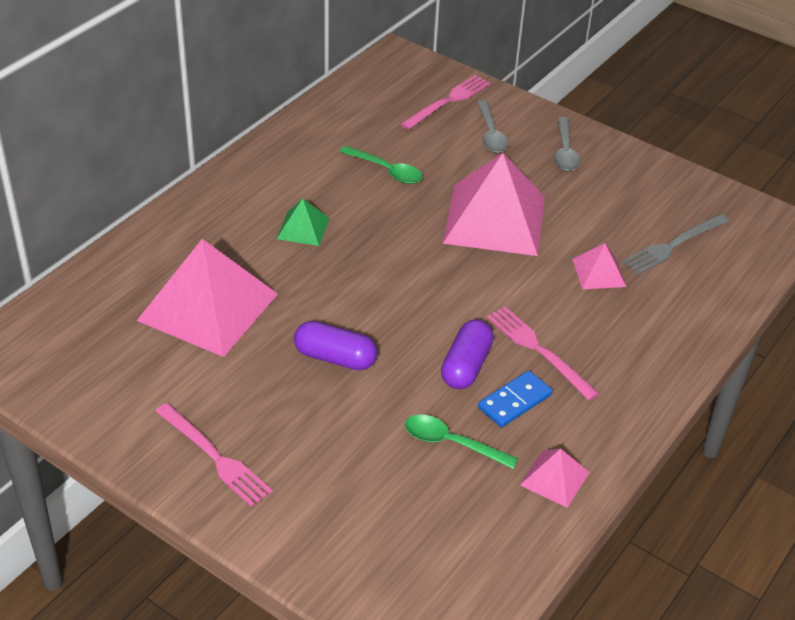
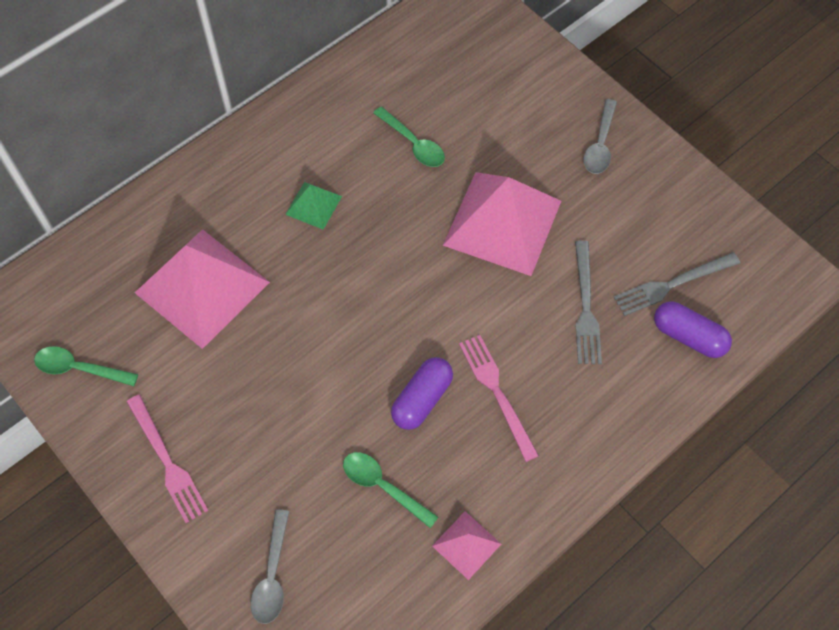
camera: 15 degrees right, 20 degrees up
purple capsule [294,321,377,370] -> purple capsule moved to [654,302,732,358]
pink fork [401,75,490,130] -> none
grey spoon [477,100,509,153] -> grey spoon moved to [251,510,289,624]
blue domino [478,370,553,427] -> none
pink pyramid [572,243,626,289] -> grey fork [575,241,602,364]
none -> green spoon [34,346,138,386]

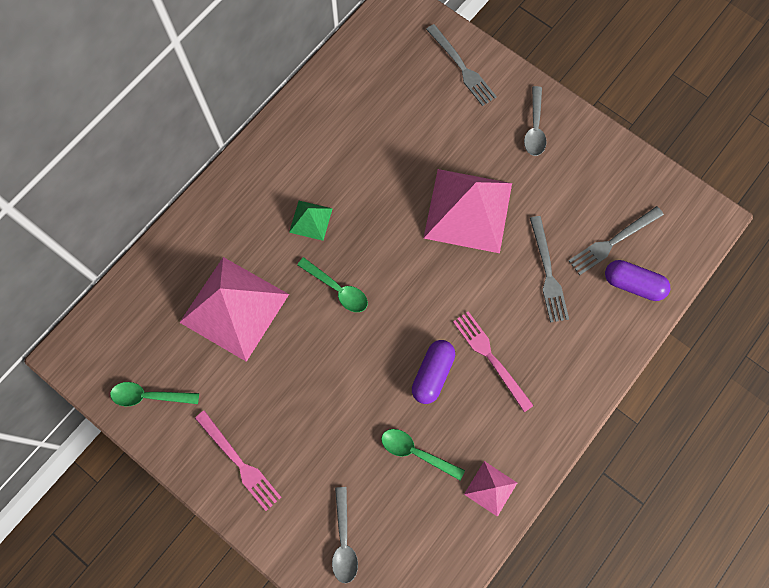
camera: 10 degrees left, 10 degrees up
green spoon [373,106,445,167] -> green spoon moved to [297,257,368,312]
none -> grey fork [426,24,497,106]

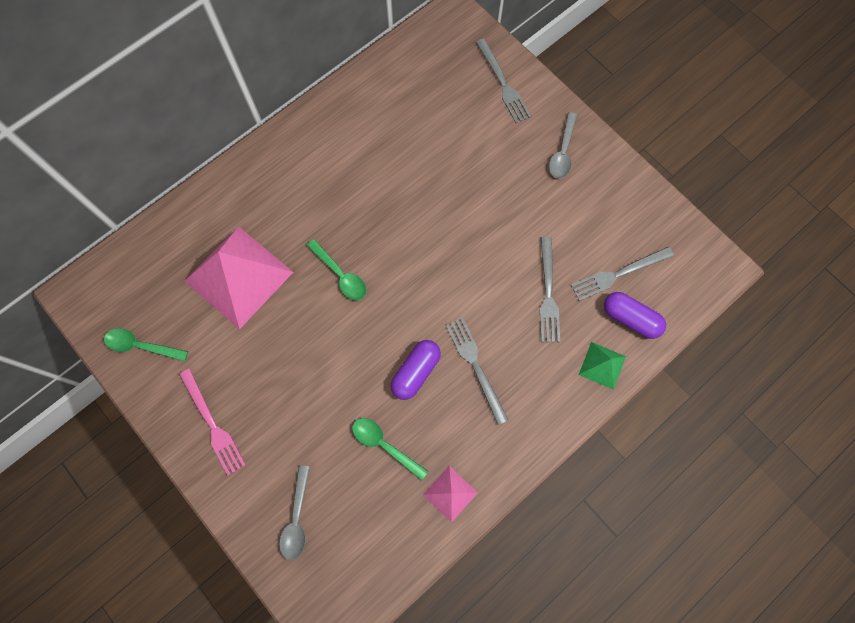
camera: 10 degrees right, 0 degrees up
green pyramid [289,201,333,241] -> green pyramid moved to [579,342,626,390]
pink pyramid [424,169,512,253] -> none
pink fork [453,311,534,412] -> grey fork [446,317,508,425]

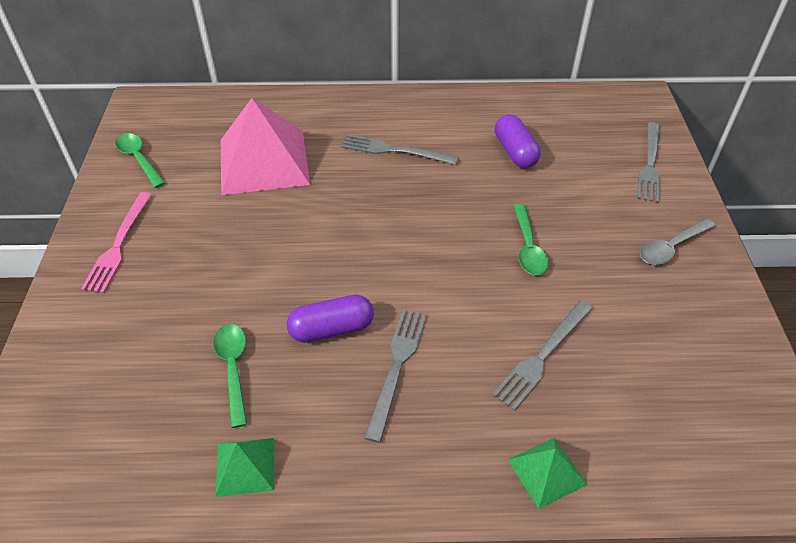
camera: 40 degrees right, 25 degrees down
grey spoon [279,465,310,560] -> none
green spoon [307,239,367,300] -> green spoon moved to [513,204,549,275]
pink pyramid [423,466,478,523] -> green pyramid [215,438,274,497]
grey fork [571,247,674,301] -> grey fork moved to [341,134,459,165]
purple capsule [604,292,666,339] -> purple capsule moved to [495,114,541,168]

